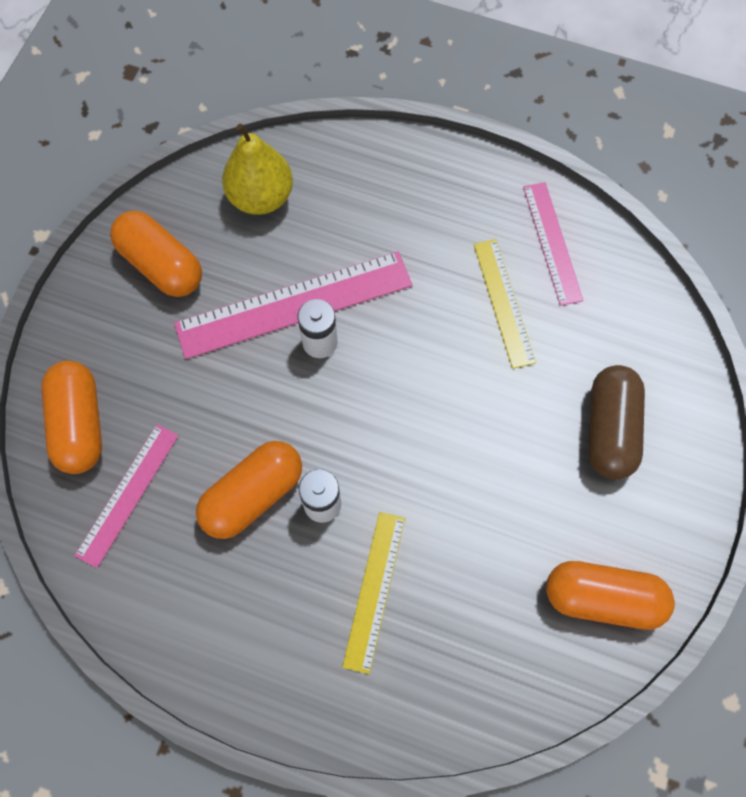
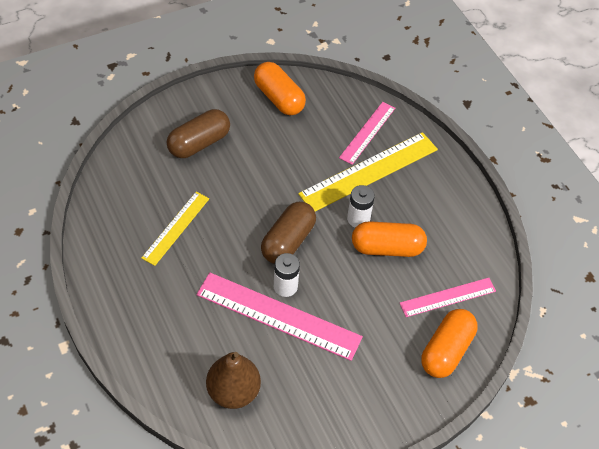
camera: 140 degrees left, 15 degrees down
orange capsule [110,211,202,297] -> none
yellow pear [222,124,293,215] -> brown pear [206,352,261,409]
yellow ruler [342,512,405,674] -> yellow ruler [298,132,438,212], size x1.68
pink ruler [523,182,584,306] -> pink ruler moved to [339,102,395,165]
none -> brown capsule [261,202,316,264]

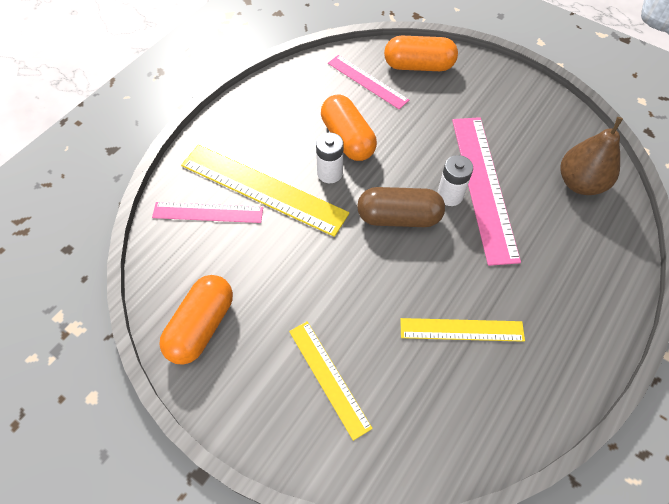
camera: 115 degrees left, 5 degrees up
brown capsule [167,109,230,158] -> yellow ruler [289,321,373,441]

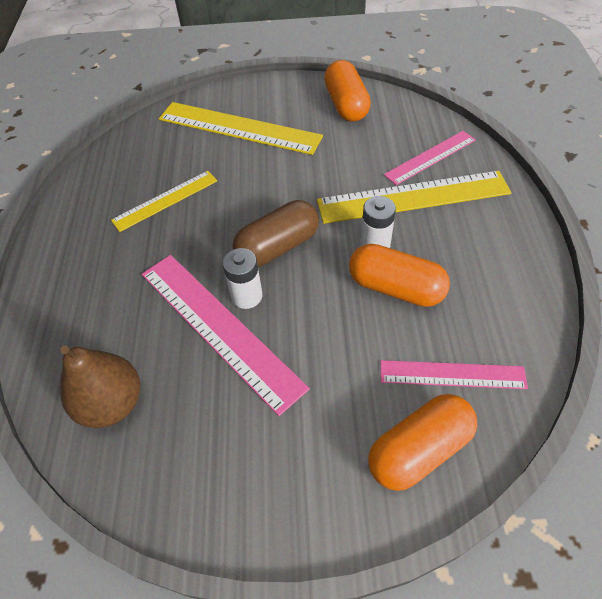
camera: 145 degrees right, 5 degrees down
yellow ruler [289,321,373,441] -> yellow ruler [159,102,323,155], size x1.68

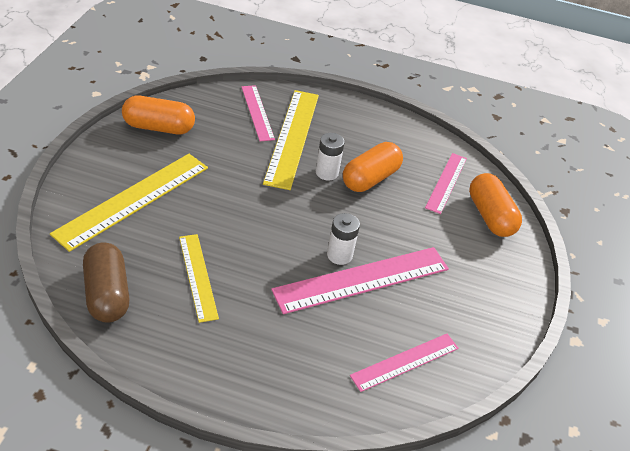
camera: 80 degrees left, 10 degrees down
brown pear [60,346,140,428] -> pink ruler [350,334,459,392]
brown capsule [233,200,319,267] -> brown capsule moved to [83,242,130,323]

